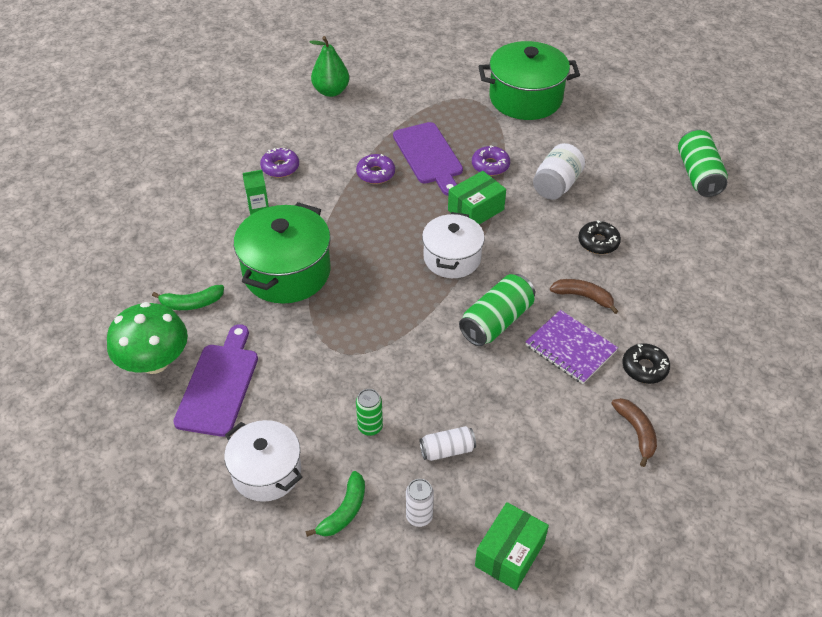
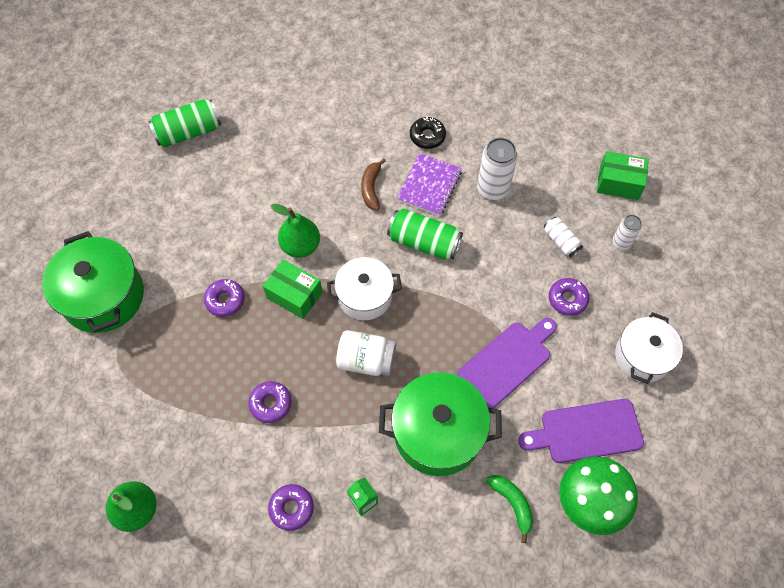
camera: 110 degrees left, 15 degrees up
green banana [306,471,365,537] -> none
green can [356,389,383,436] -> purple donut [549,278,590,316]
purple cutting board [393,122,463,196] -> purple cutting board moved to [456,318,557,409]
white jar [533,143,585,200] -> white jar moved to [336,330,396,376]
black donut [578,220,621,254] -> none
brown banana [611,398,657,467] -> none
none -> green pear [271,204,320,258]
none -> white can [477,138,518,200]

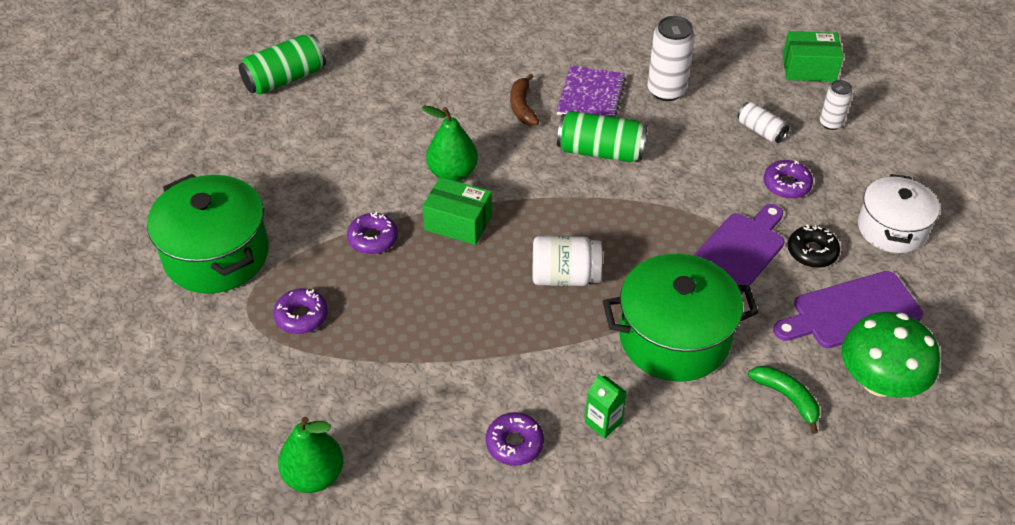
camera: 10 degrees left, 15 degrees down
purple donut [248,381,292,423] -> purple donut moved to [273,288,328,334]
white pot [327,257,402,320] -> none
black donut [410,116,446,149] -> black donut moved to [788,224,840,268]

